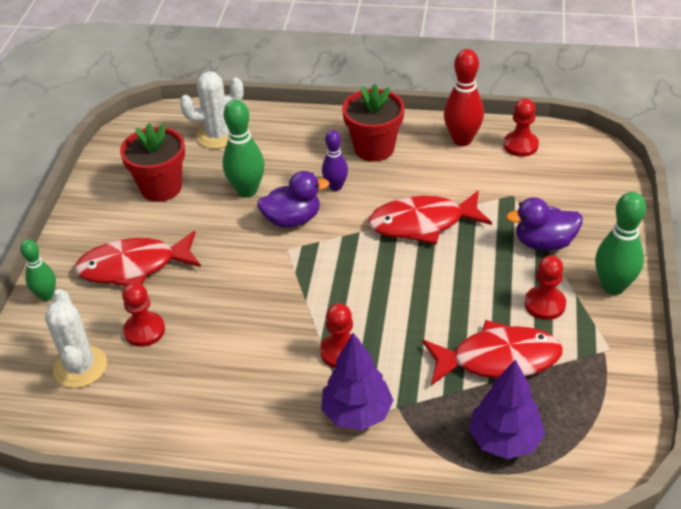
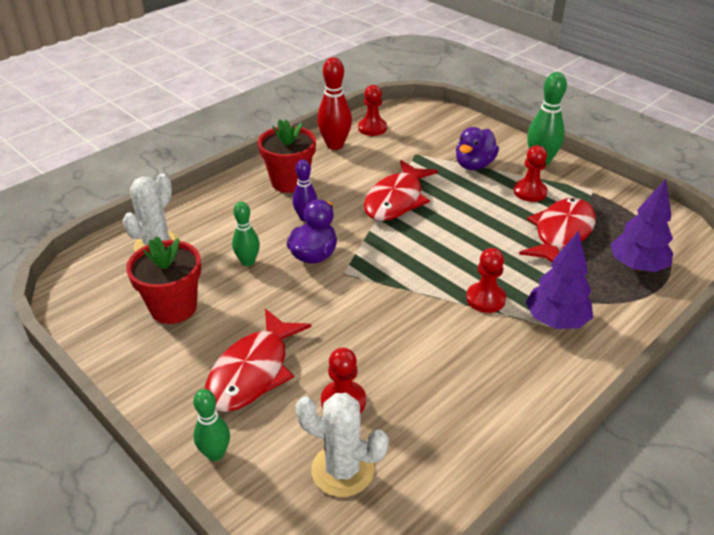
camera: 55 degrees left, 5 degrees down
green bowling pin [223,100,265,197] -> green bowling pin [232,202,260,266], size x0.64

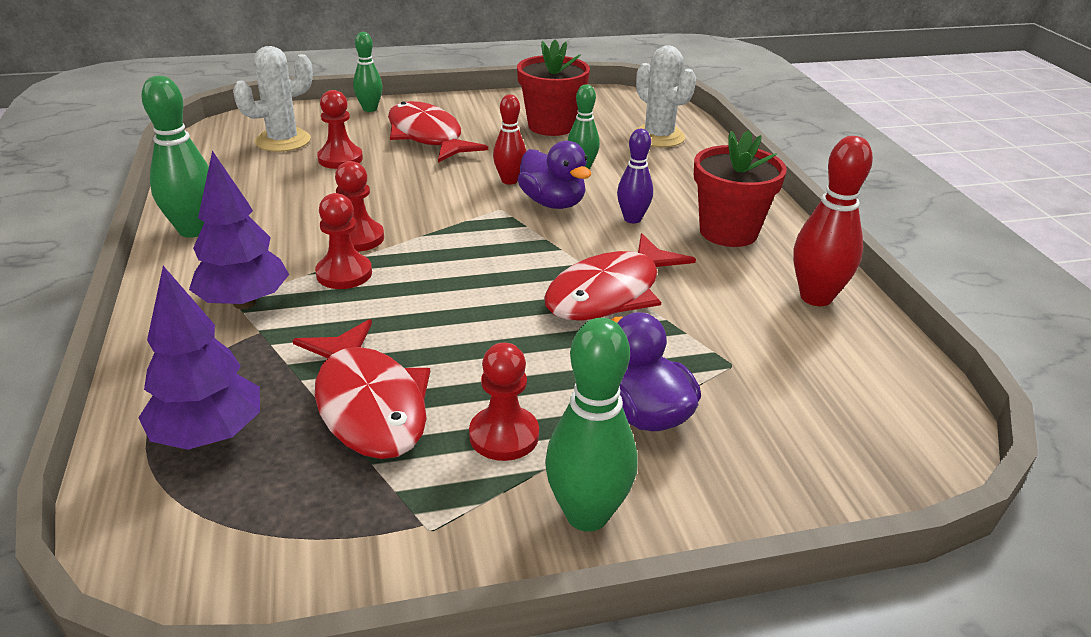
camera: 120 degrees right, 5 degrees down
red pawn [358,85,387,136] -> red pawn moved to [335,161,384,252]
red fish [364,160,438,221] -> red fish turned 105 degrees counterclockwise [544,233,696,321]
none -> green bowling pin [141,76,209,238]
none -> red bowling pin [493,94,526,185]

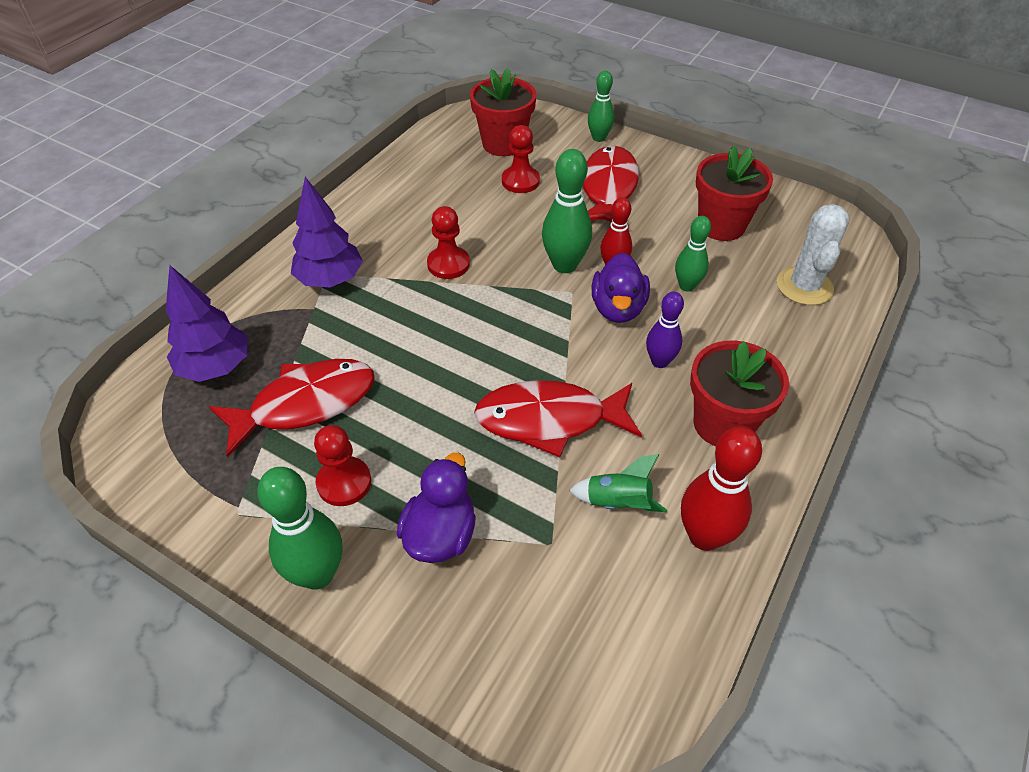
camera: 45 degrees right, 15 degrees up
green bowling pin [141,76,209,238] -> green bowling pin moved to [542,149,592,273]
white cactus [233,46,313,152] -> red flower pot [470,68,536,156]
red fish [292,319,430,459] -> red fish turned 135 degrees counterclockwise [209,359,375,458]
red pawn [315,193,372,289] -> none
none -> green rocket [569,454,667,512]

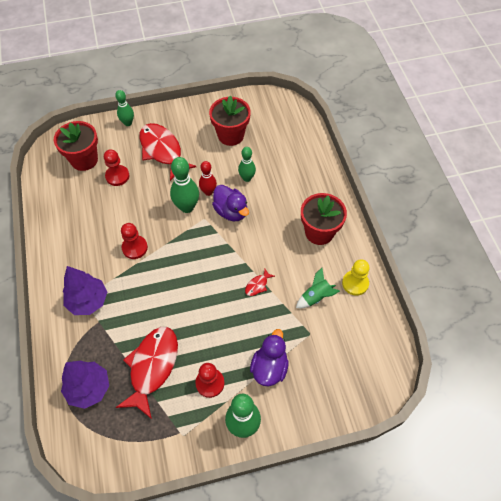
camera: 45 degrees left, 10 degrees up
purple duck [397,453,476,563] -> purple duck turned 45 degrees clockwise [250,329,289,386]
red fish [474,380,642,457] -> red fish [245,269,275,296], size x0.41
purple bowling pin [646,292,684,368] -> none
red bowling pin [681,426,762,551] -> yellow pawn [342,259,370,296]
white cactus [777,204,850,305] -> none

